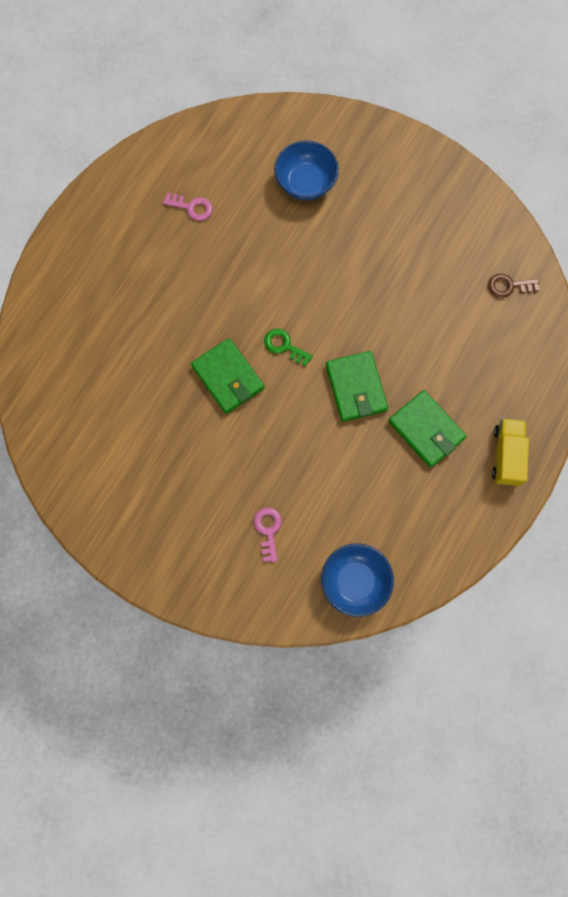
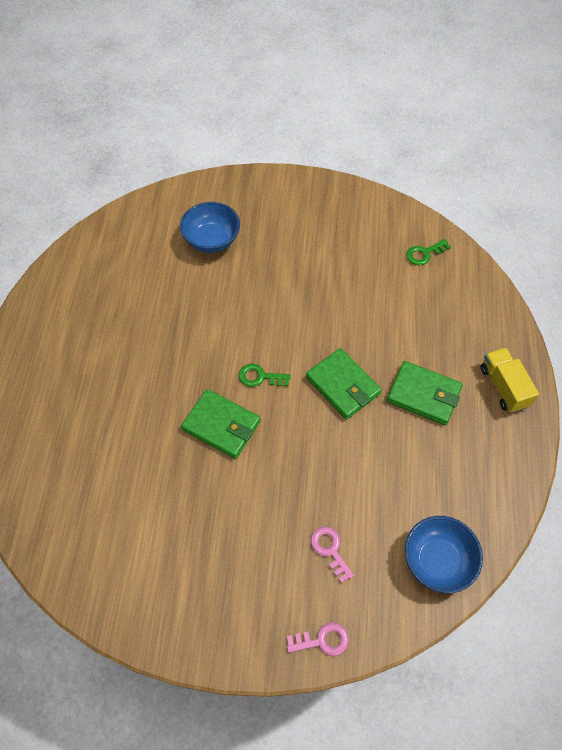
camera: 25 degrees left, 15 degrees down
pink key [163,193,212,221] -> pink key moved to [287,622,349,656]
brown key [488,274,539,298] -> green key [406,239,451,265]

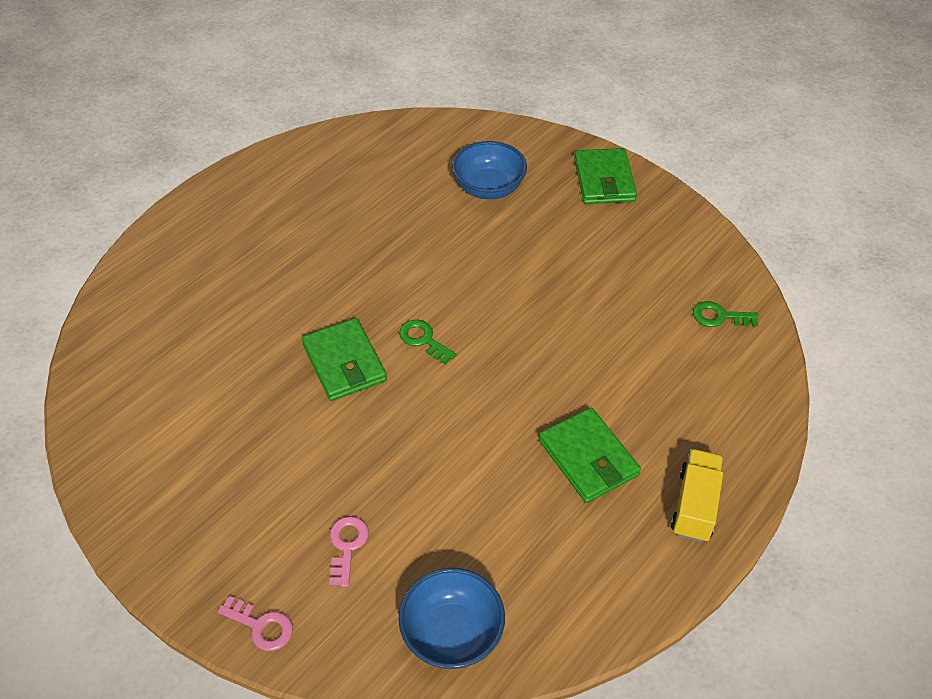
camera: 35 degrees right, 10 degrees down
green wallet [306,348,382,420] -> green wallet moved to [574,148,637,204]

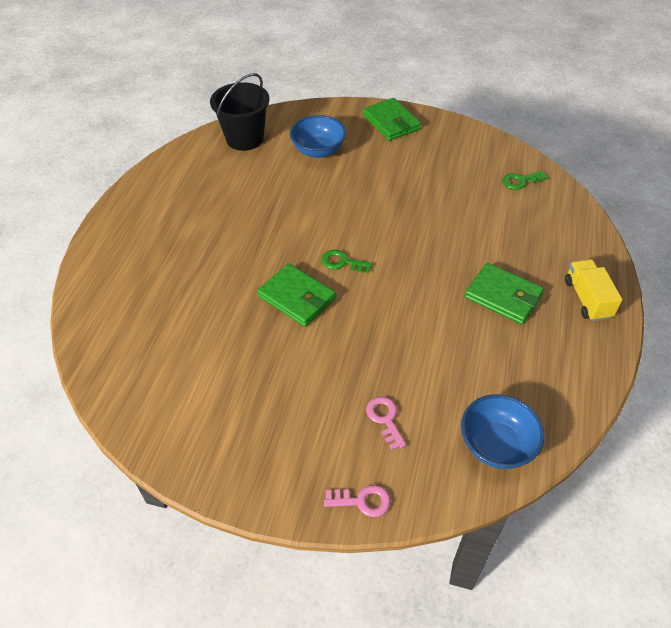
camera: 25 degrees left, 0 degrees up
none -> black bucket [210,73,270,151]

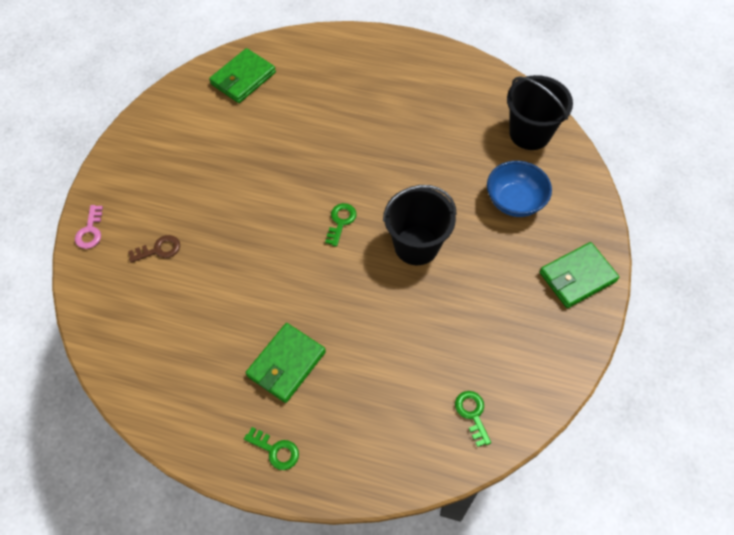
camera: 90 degrees right, 10 degrees up
green wallet [257,263,336,327] -> green wallet moved to [209,48,276,103]
pink key [366,396,406,450] -> brown key [128,235,180,263]
blue bowl [461,394,544,469] -> none
yellow truck [565,259,623,321] -> green key [244,427,299,470]
none -> black bucket [383,185,457,265]

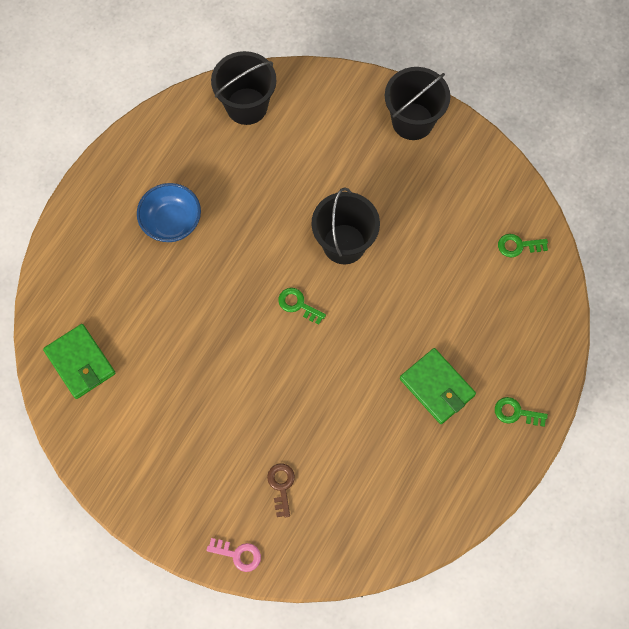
camera: 75 degrees left, 10 degrees up
green key [244,427,299,470] -> green key turned 120 degrees counterclockwise [495,397,548,427]
blue bowl [487,161,552,217] -> blue bowl moved to [137,183,201,242]
green wallet [540,242,619,308] -> black bucket [385,67,450,140]

